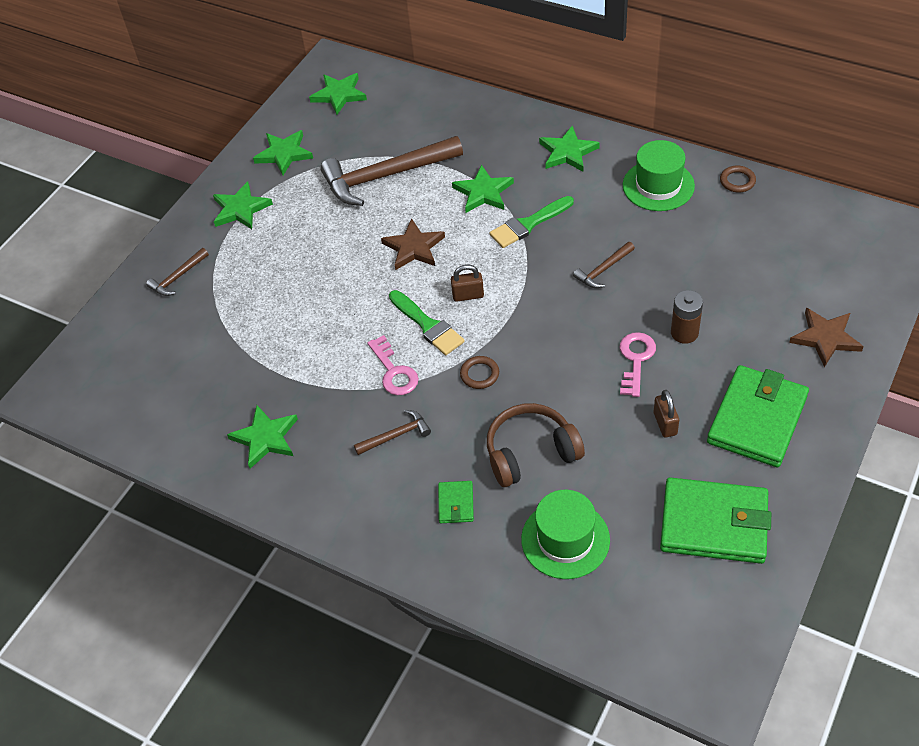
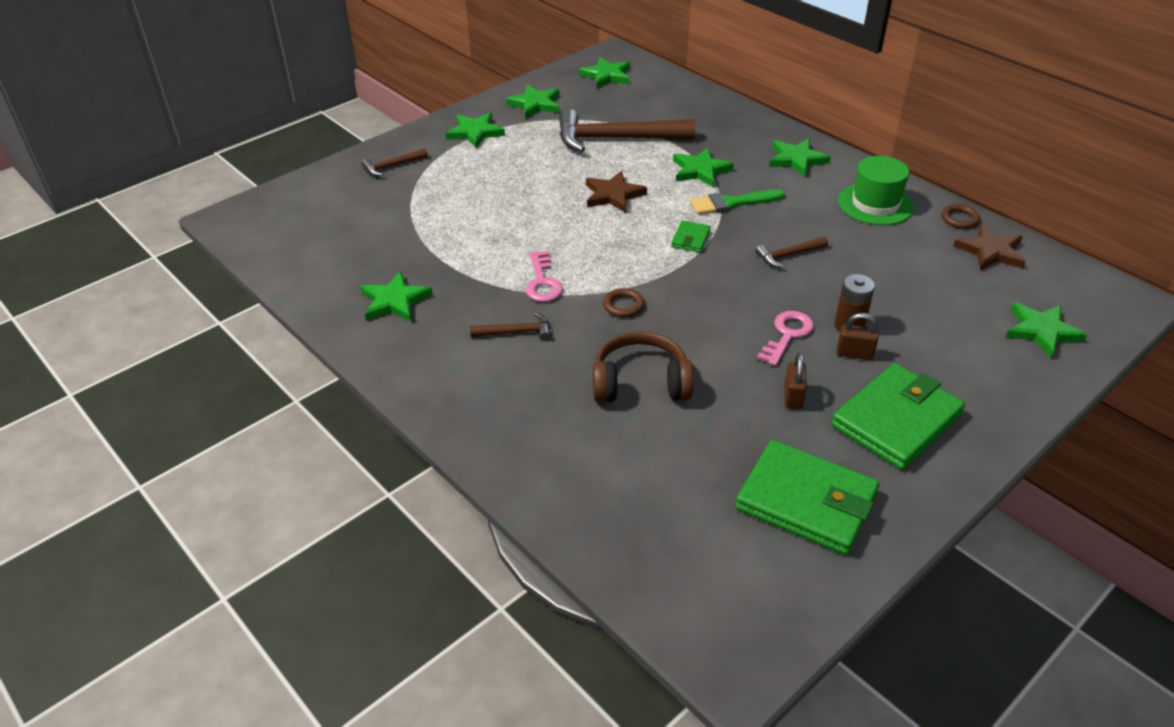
camera: 15 degrees right, 10 degrees down
green brush [389,290,465,355] -> none
green wallet [438,481,474,523] -> green wallet moved to [671,220,711,252]
brown padlock [451,265,484,302] -> brown padlock moved to [837,313,879,360]
green hat [521,490,610,579] -> none
brown star [789,308,864,367] -> brown star moved to [953,224,1026,270]
none -> green star [1006,303,1087,358]

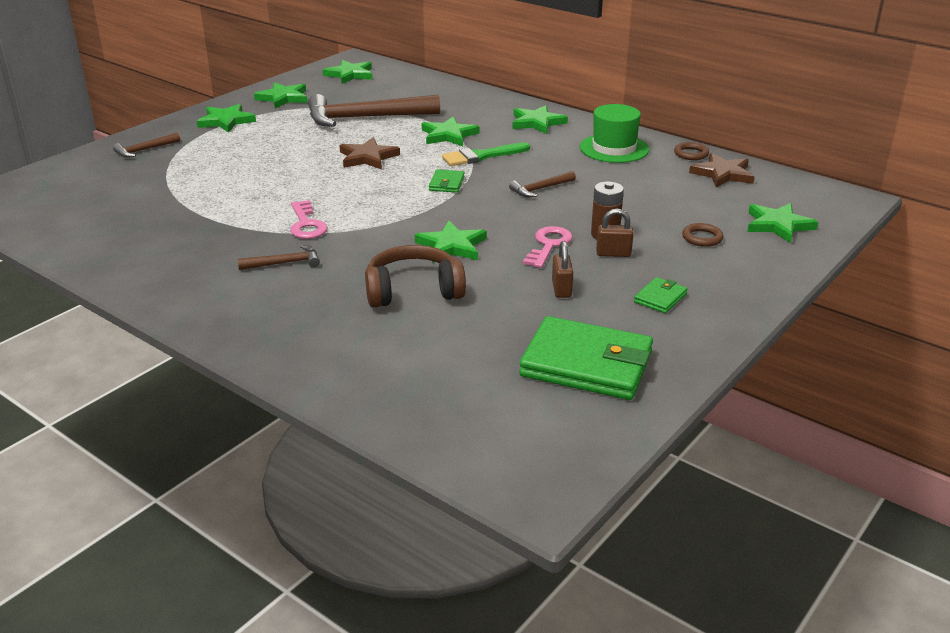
camera: 10 degrees left, 10 degrees down
green star [360,271,433,322] -> green star moved to [415,221,487,263]
brown ring [603,288,644,317] -> brown ring moved to [682,223,724,247]
green wallet [831,363,965,470] -> green wallet [634,277,687,313], size x0.45

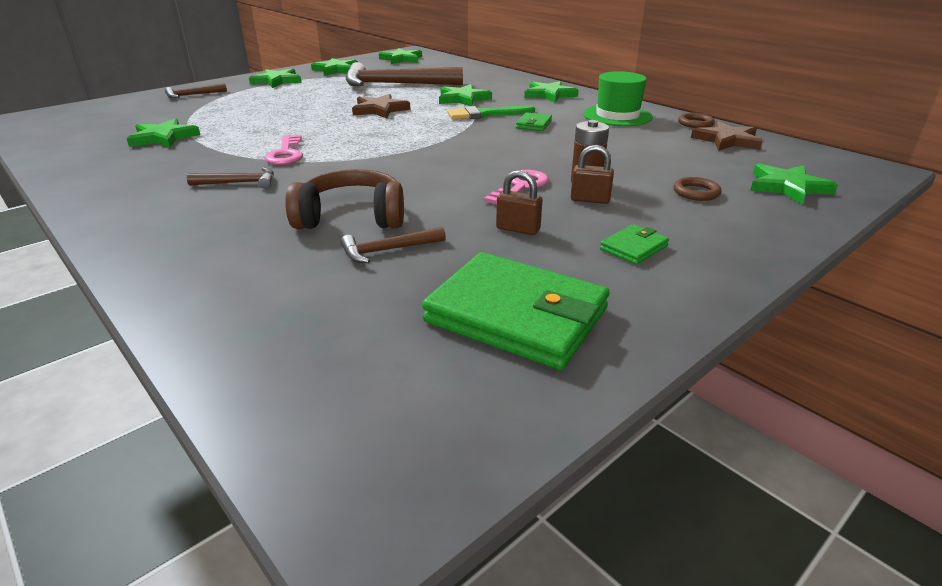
camera: 10 degrees right, 0 degrees up
green star [415,221,487,263] -> green star moved to [127,118,200,148]
green wallet [429,169,464,193] -> green wallet moved to [516,112,552,131]
brown hammer [509,171,576,197] -> brown hammer moved to [340,227,446,263]
brown padlock [552,241,573,298] -> brown padlock turned 75 degrees counterclockwise [496,170,542,235]

